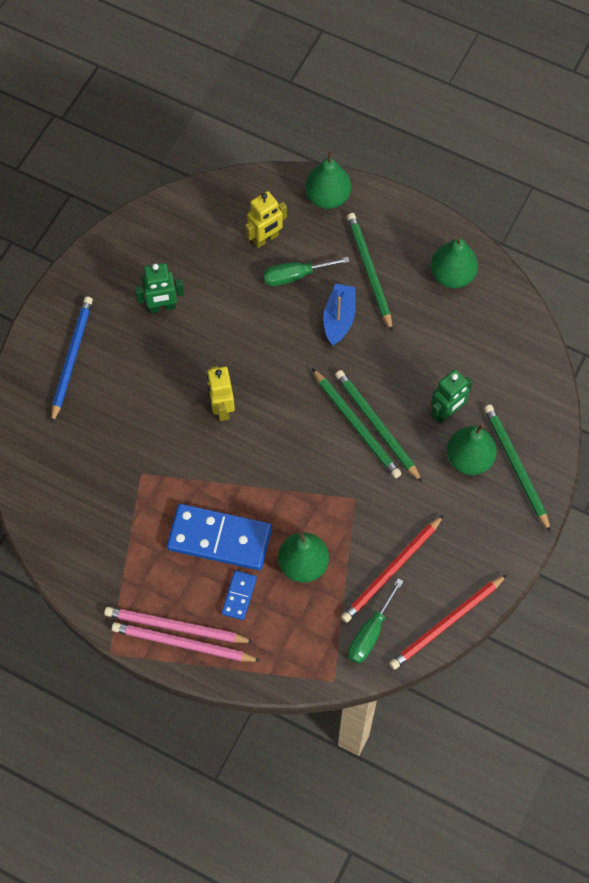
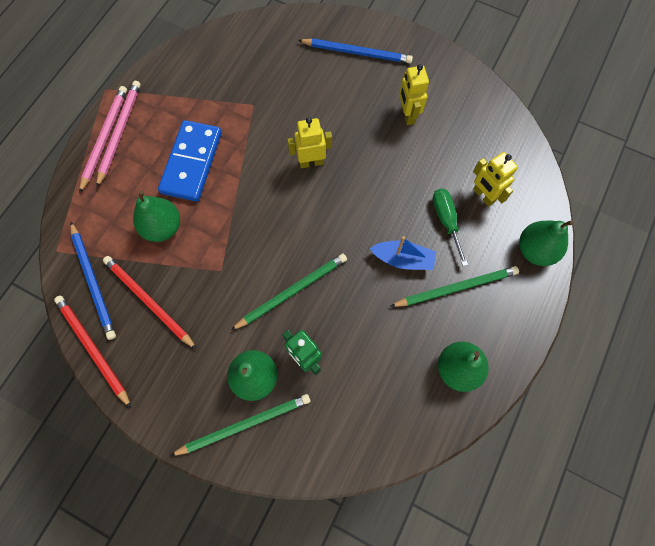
camera: 90 degrees right, 5 degrees up
green robot [135,263,184,313] -> yellow robot [399,64,429,125]
blue domino [222,570,257,620] -> none
green pencil [312,368,402,478] -> none
green screwdriver [348,578,404,663] -> blue pencil [70,222,116,340]

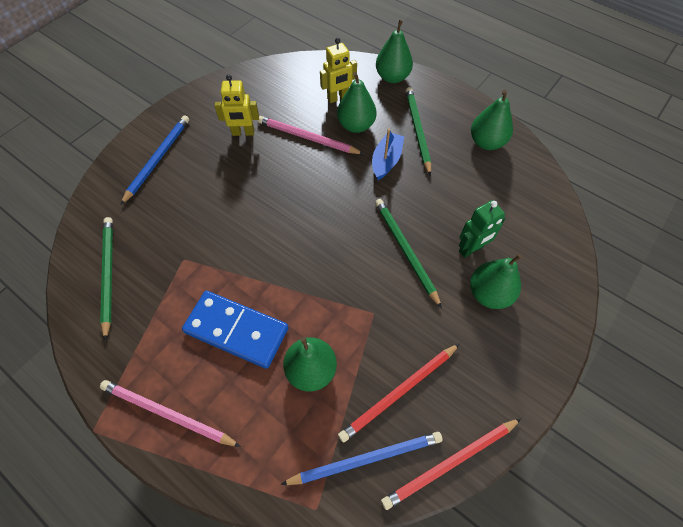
camera: 80 degrees left, 10 degrees down
pink pencil [79,86,127,193] -> pink pencil moved to [257,116,364,154]
green pencil [170,394,310,456] -> green pencil moved to [100,217,113,341]
yellow robot [287,117,332,168] -> none
green screwdriver [433,189,468,266] -> green pear [337,72,377,133]

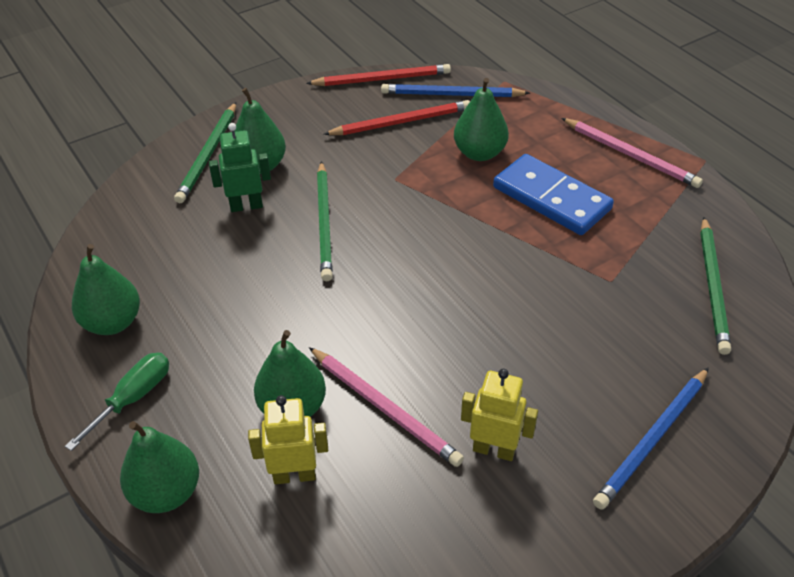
camera: 160 degrees left, 15 degrees down
blue boat [372,129,404,180] -> none
green pencil [405,87,431,176] -> green pencil moved to [174,102,236,203]
none -> green screwdriver [65,353,169,451]

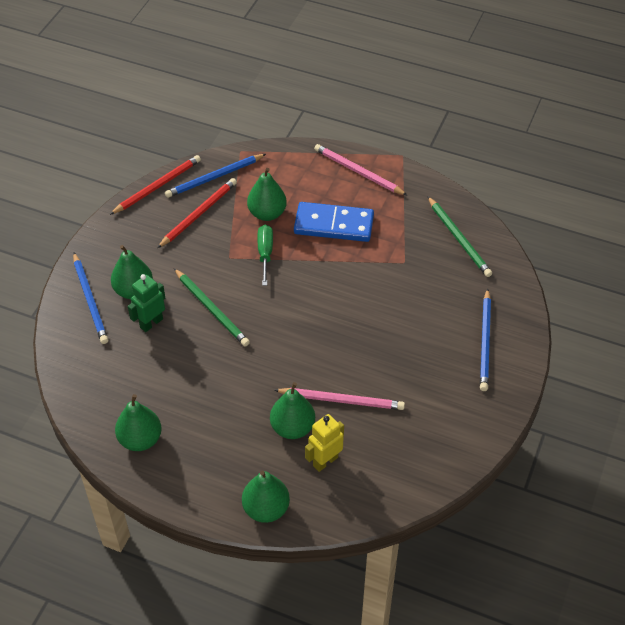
camera: 35 degrees left, 5 degrees up
green screwdriver [65,353,169,451] -> green screwdriver moved to [257,225,273,286]
green pencil [174,102,236,203] -> blue pencil [73,253,108,344]
yellow robot [461,369,538,461] -> none
pink pencil [561,118,703,188] -> pink pencil turned 150 degrees counterclockwise [314,144,408,196]

